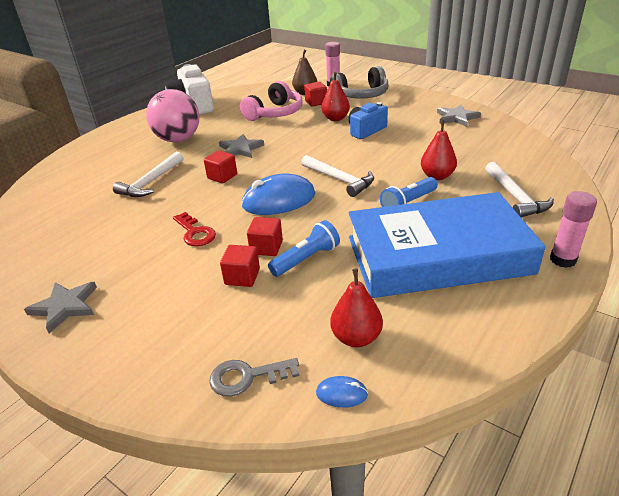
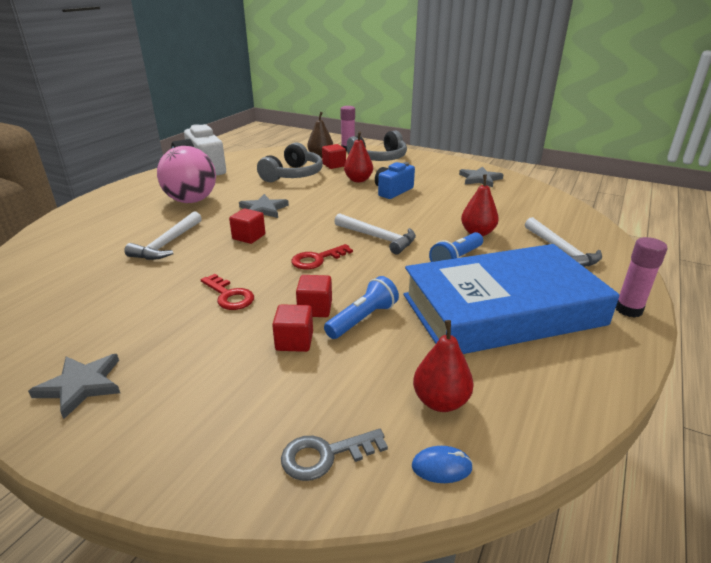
camera: 10 degrees left, 5 degrees down
pink headphones [240,81,303,121] -> grey headphones [257,142,323,182]
blue mouse [241,173,315,215] -> red key [291,244,353,269]

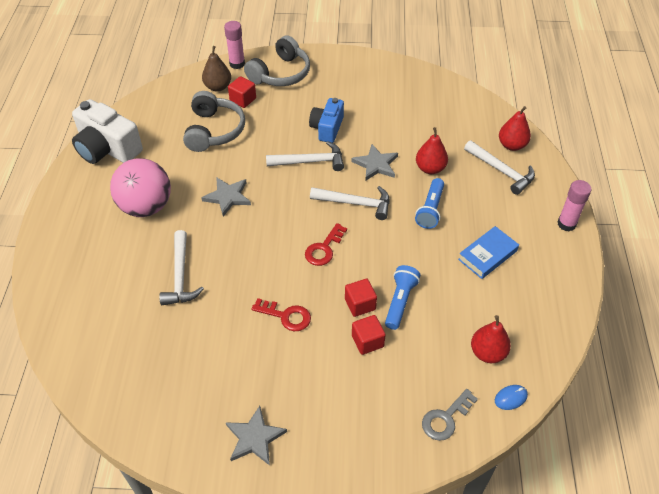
camera: 25 degrees left, 20 degrees up
red cube [229,209,265,244] -> none
red pear [344,132,373,182] -> red pear moved to [499,106,531,151]
blue book [404,244,619,354] -> blue book [458,226,519,279], size x0.41
grey star [459,166,504,187] -> grey star moved to [351,144,398,181]
none -> white hammer [266,141,344,171]

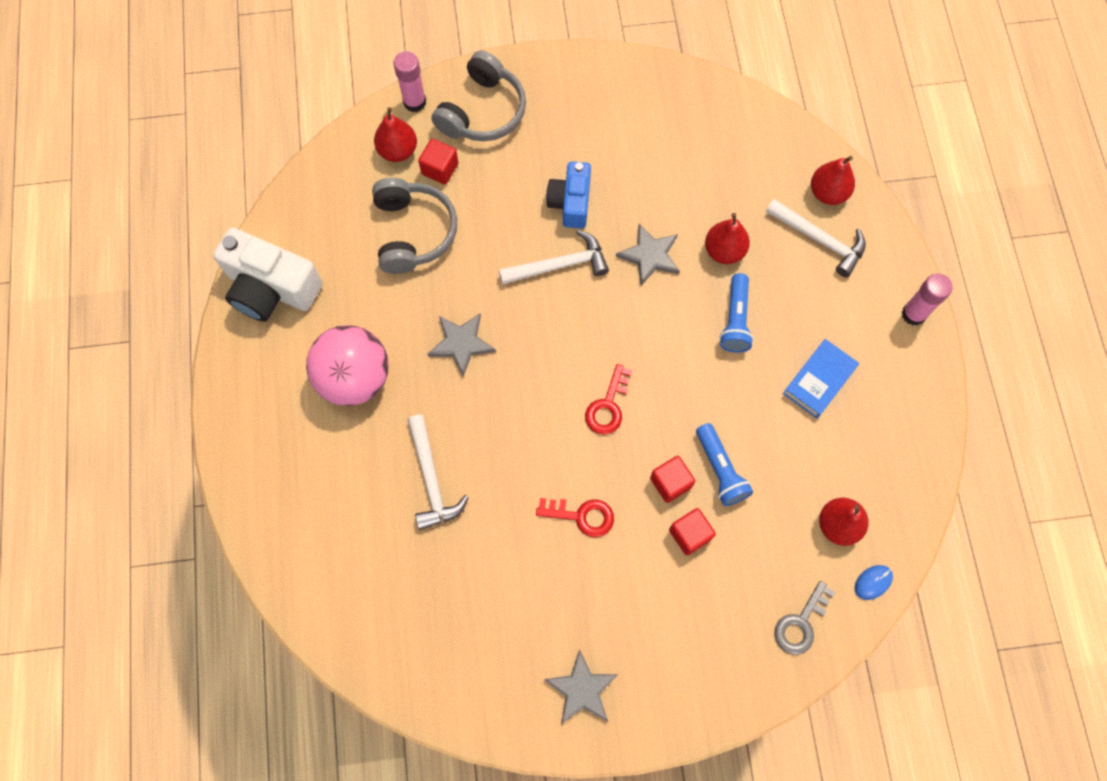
camera: 10 degrees left, 20 degrees up
brown pear [202,46,231,92] -> red pear [374,107,417,162]
white hammer [310,186,389,220] -> none
blue flashlight [385,265,420,330] -> blue flashlight turned 150 degrees clockwise [696,423,753,506]

